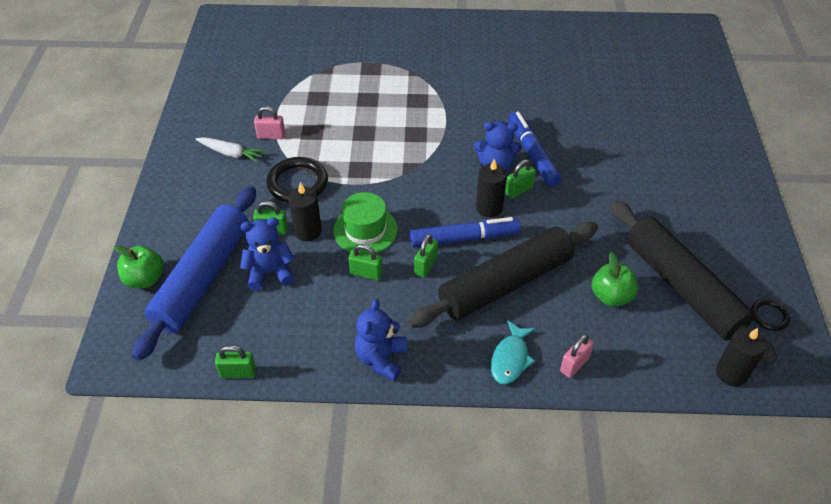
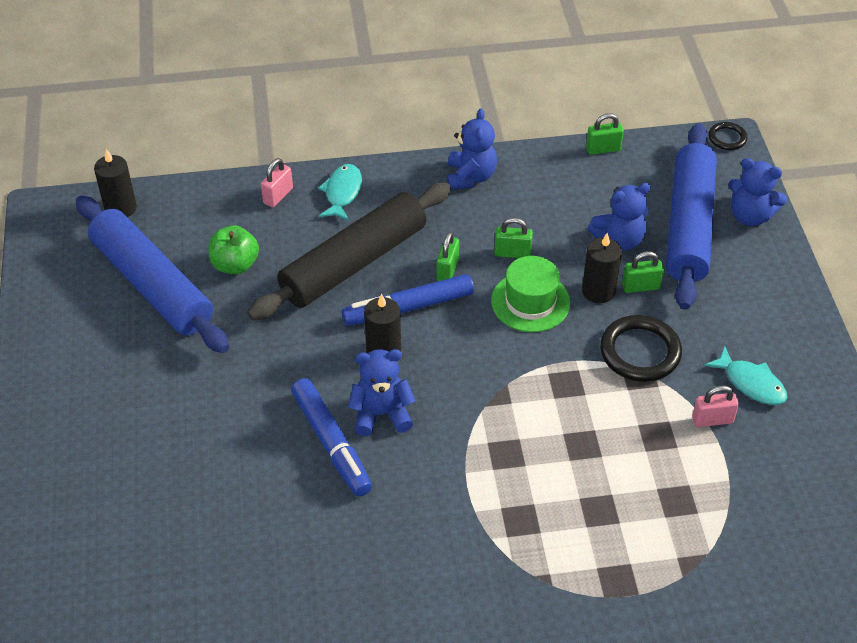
camera: 170 degrees right, 0 degrees up
green apple [114,245,164,288] -> blue teddy bear [728,158,787,226]
white carrot [196,137,266,163] -> turquoise fish [704,346,787,405]
green padlock [505,160,536,198] -> none
black rolling pin [610,200,778,364] -> blue rolling pin [76,195,229,353]
black ring [751,298,791,331] -> black ring moved to [708,122,747,150]

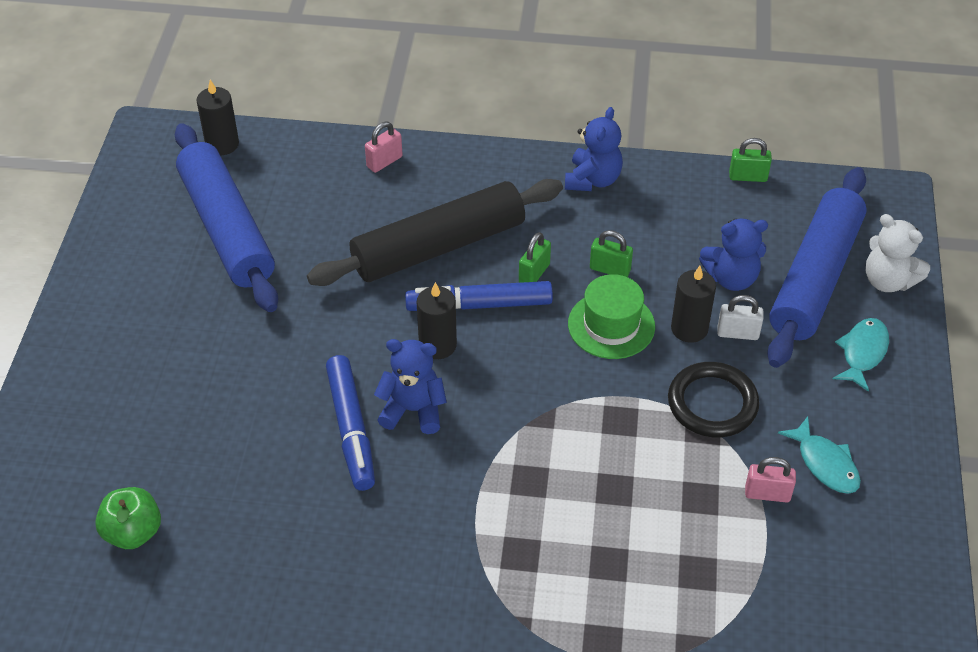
camera: 15 degrees right, 0 degrees up
green apple [208,225,259,274] -> green apple moved to [95,487,161,549]
turquoise fish [318,164,362,221] -> turquoise fish moved to [833,318,889,392]
green padlock [622,251,664,293] -> white padlock [717,295,763,340]
black ring [708,122,747,150] -> none
blue teddy bear [728,158,787,226] -> white teddy bear [866,214,930,292]

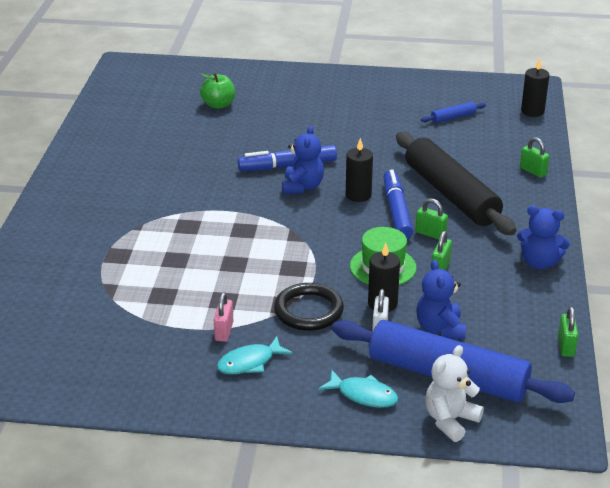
camera: 90 degrees right, 15 degrees down
blue rolling pin [175,123,278,312] -> blue rolling pin [421,102,486,123], size x0.40
pink padlock [365,122,403,173] -> green padlock [520,137,550,178]

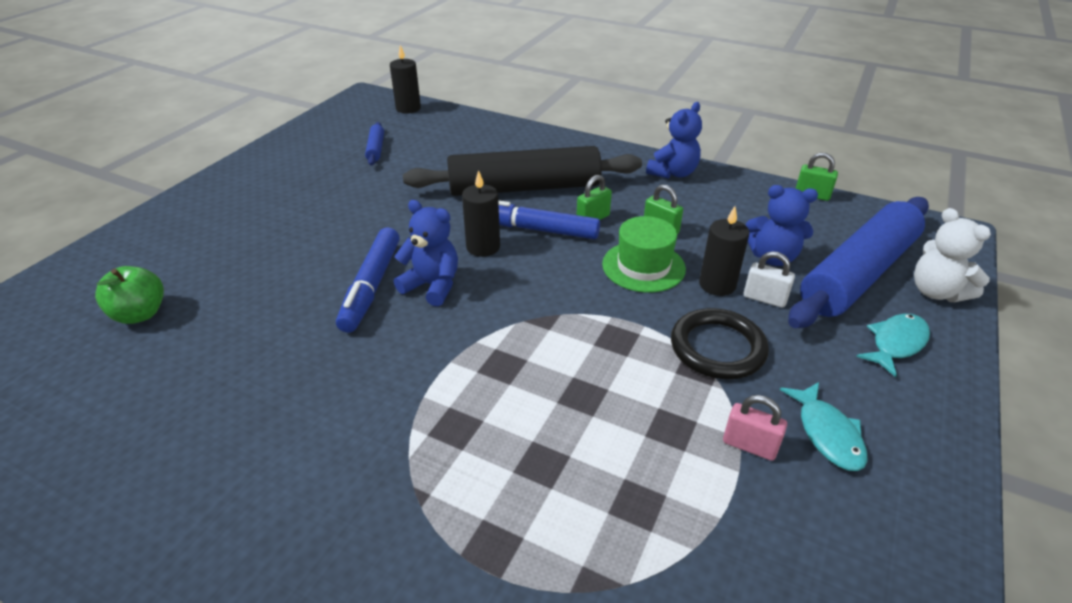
camera: 70 degrees left, 5 degrees up
green padlock [520,137,550,178] -> none

